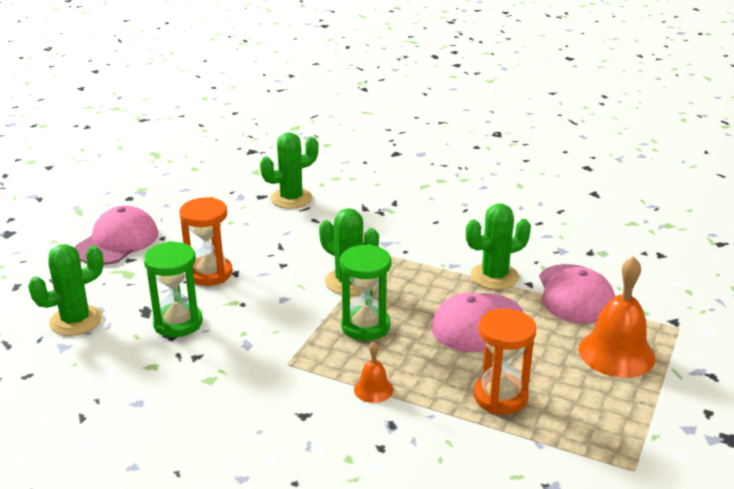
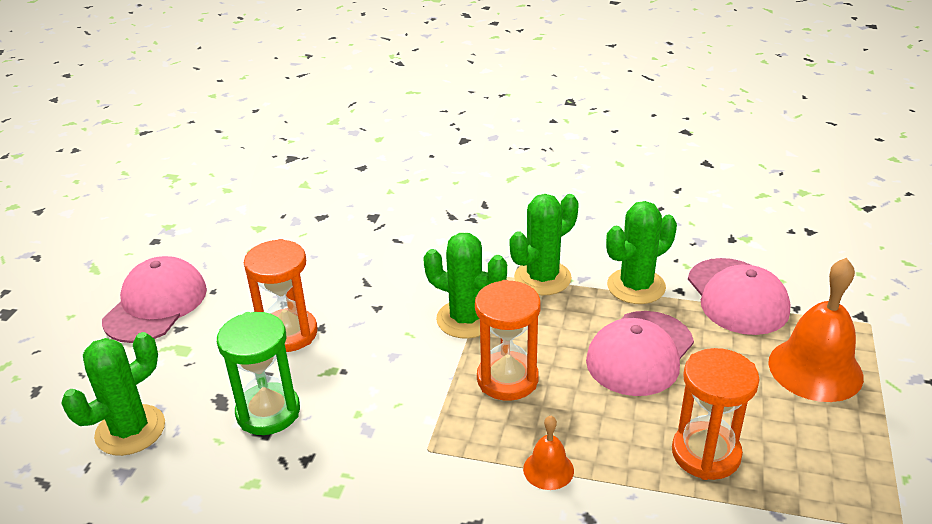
camera: 10 degrees left, 5 degrees up
green cactus [260,132,319,209] -> green cactus moved to [510,194,579,295]
green hourglass [340,244,391,341] -> orange hourglass [475,280,541,401]

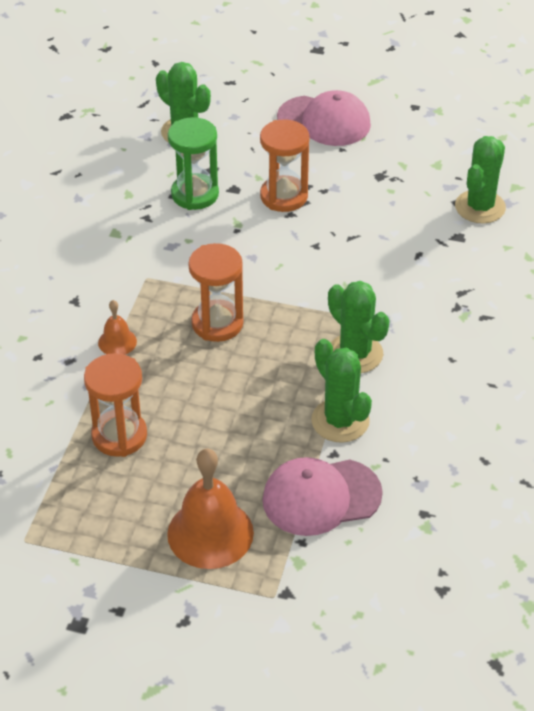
camera: 90 degrees right, 10 degrees up
green cactus [423,233,507,339] -> green cactus moved to [455,136,506,224]
pink cap [586,311,694,396] -> none

